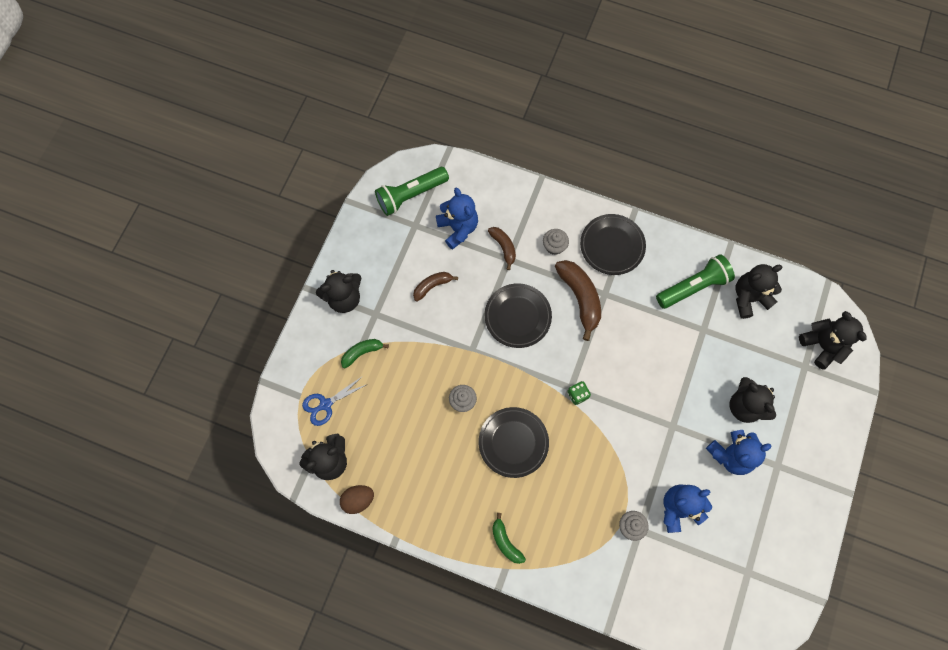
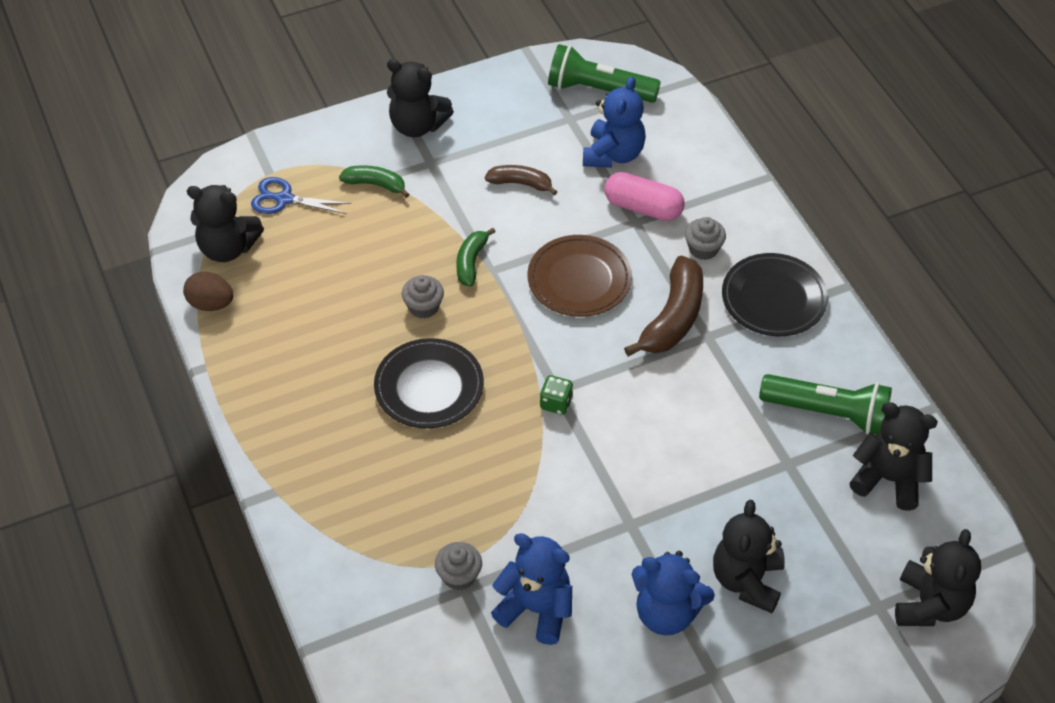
camera: 45 degrees right, 20 degrees down
black plate [485,283,552,348] -> brown plate [527,235,632,317]
brown banana [488,227,516,270] -> pink capsule [604,172,685,221]
green banana [492,513,526,564] -> green banana moved to [456,228,496,287]

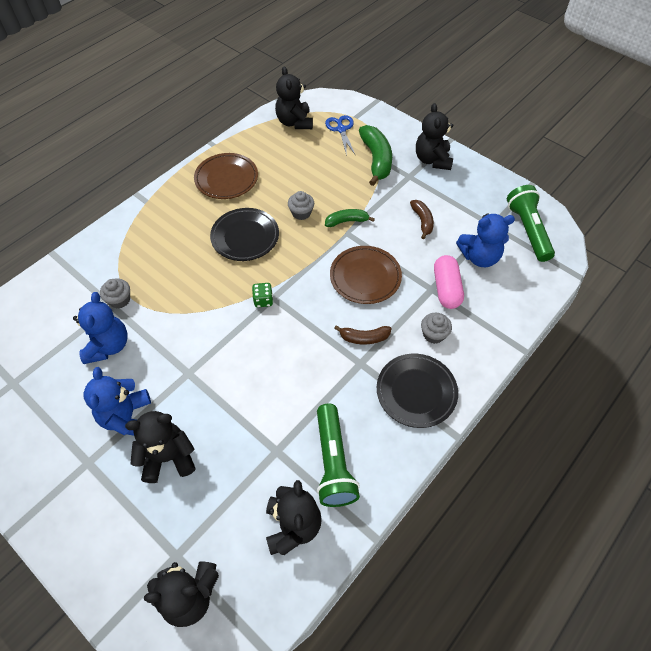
camera: 65 degrees right, 5 degrees up
brown egg [183,272,233,311] -> none
green banana [339,165,409,198] -> green banana [359,125,392,186], size x1.73
brown banana [624,255,703,356] -> brown banana [334,325,392,344], size x0.58
none -> brown plate [194,153,258,199]

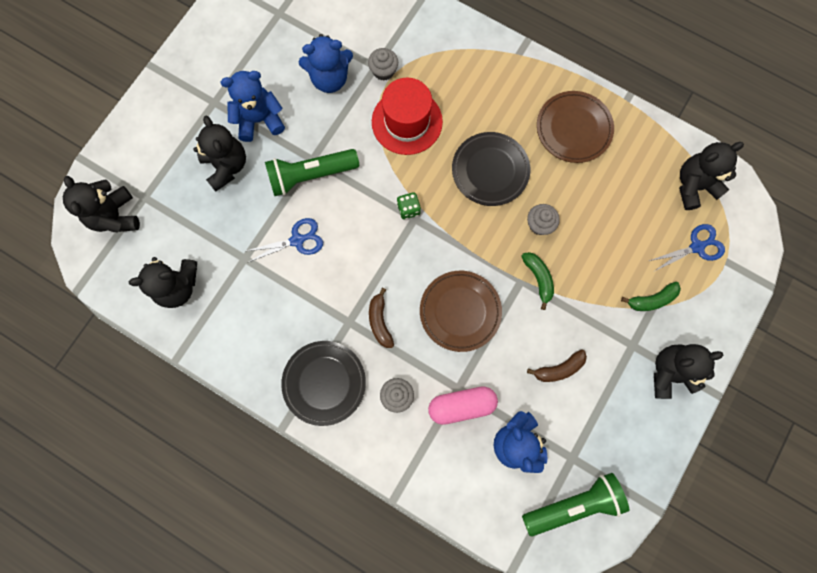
camera: 80 degrees right, 20 degrees up
green flashlight [317,403,360,507] -> green flashlight moved to [265,149,359,196]
green banana [359,125,392,186] -> green banana [621,282,681,311], size x0.58
none -> blue scissors [246,218,323,262]
none -> red hat [372,78,443,155]

